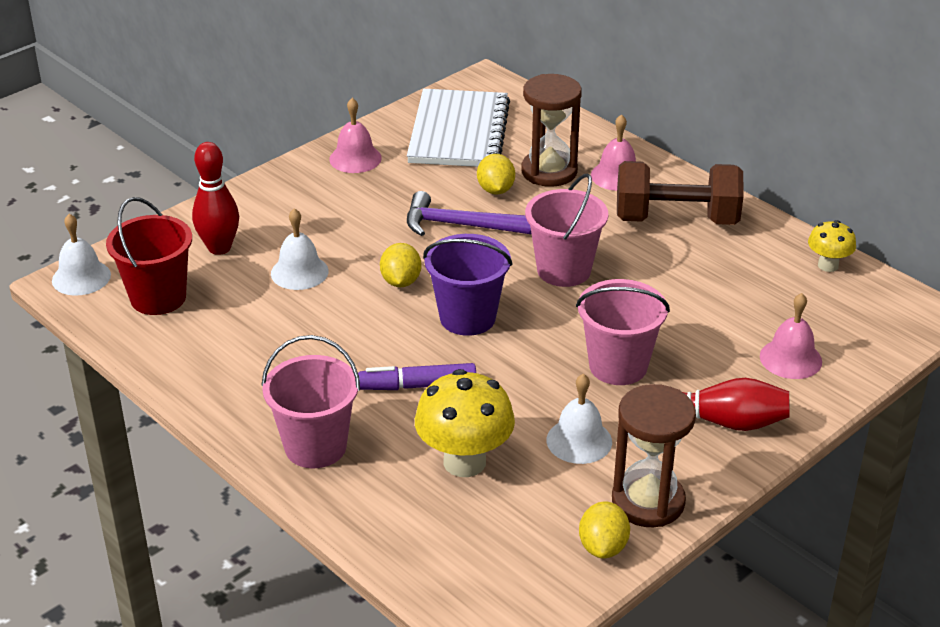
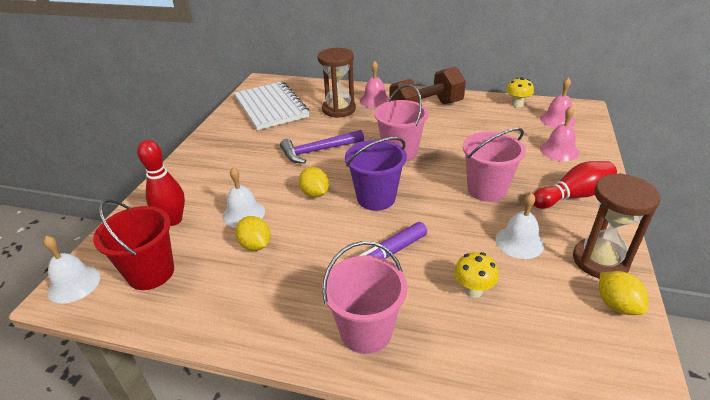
camera: 30 degrees left, 0 degrees up
pink bell [329,98,382,173] -> pink bell moved to [540,78,576,128]
yellow mushroom [415,369,515,477] -> yellow mushroom [454,252,499,298], size x0.56
yellow lemon [477,154,515,195] -> yellow lemon moved to [235,216,271,251]

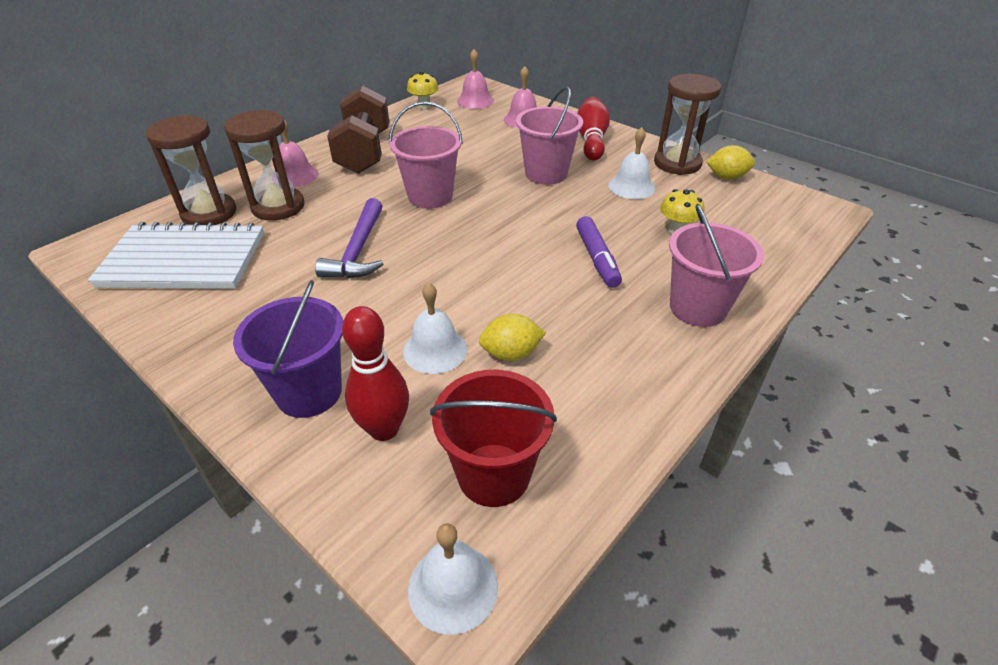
camera: 65 degrees left, 5 degrees up
yellow lemon [299,167,329,198] -> none
purple bucket [345,137,407,211] -> purple bucket moved to [233,280,343,418]
none -> brown hourglass [146,115,236,225]

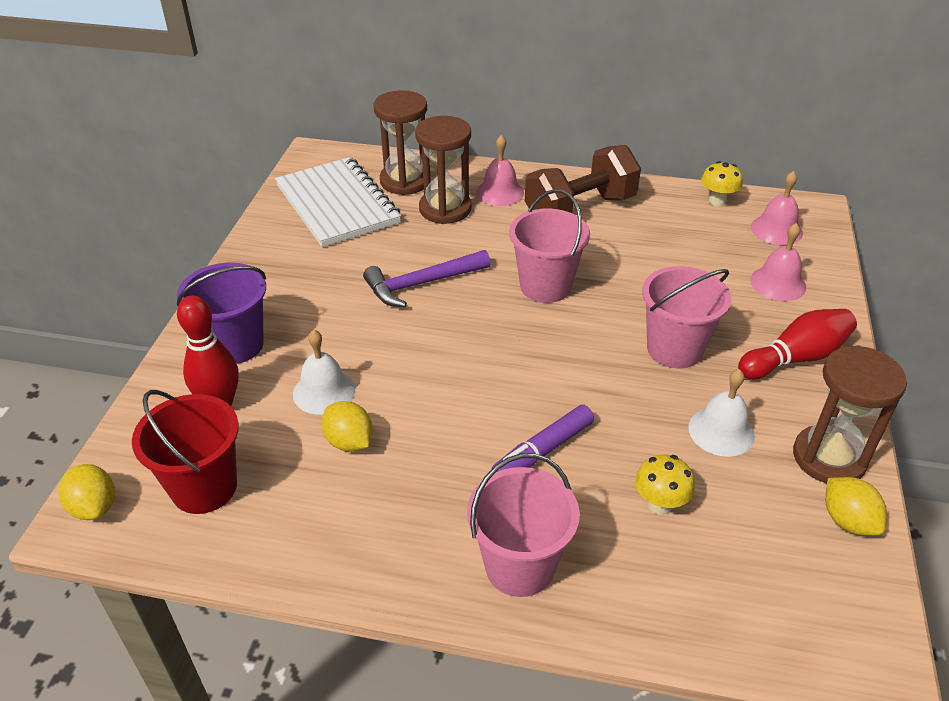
camera: 60 degrees right, 0 degrees up
white bell [408,523,498,635] -> yellow lemon [59,464,115,520]

